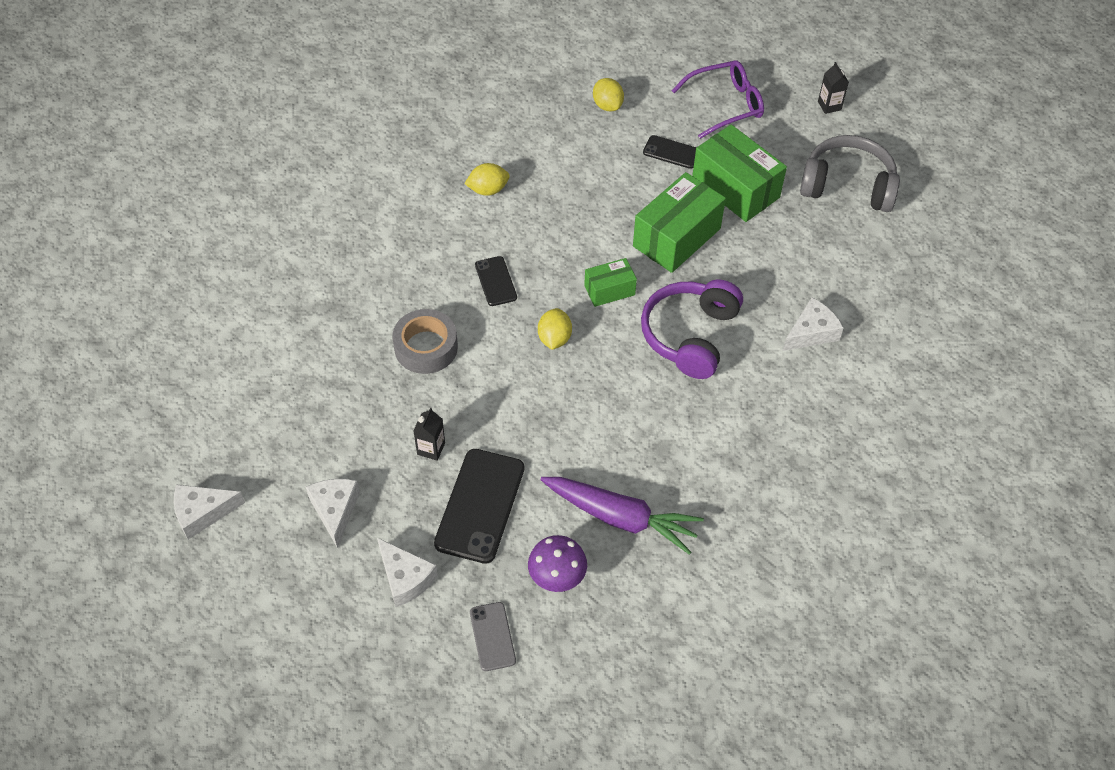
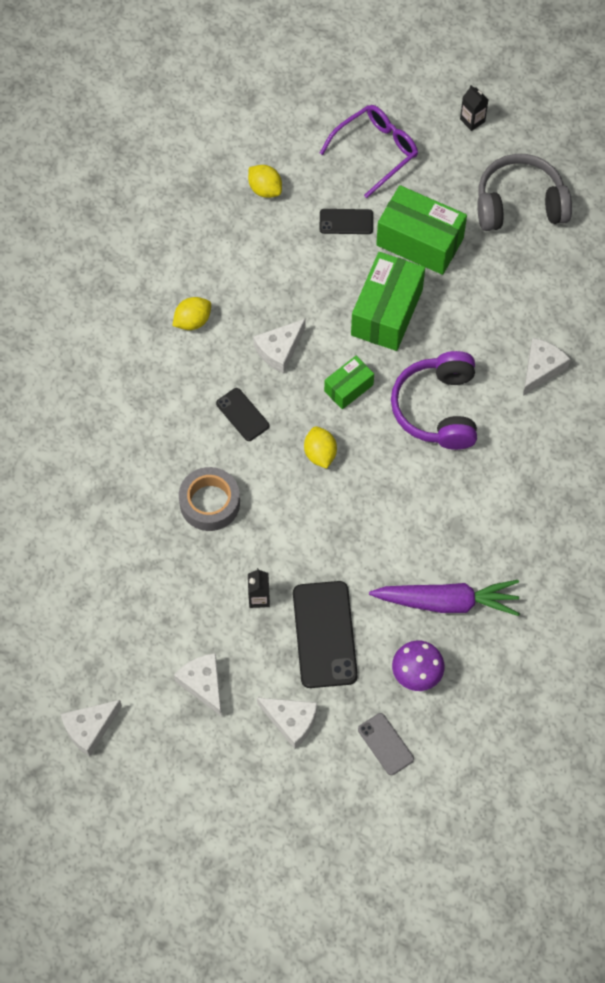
camera: 20 degrees left, 10 degrees up
none -> white cheese [253,319,305,373]

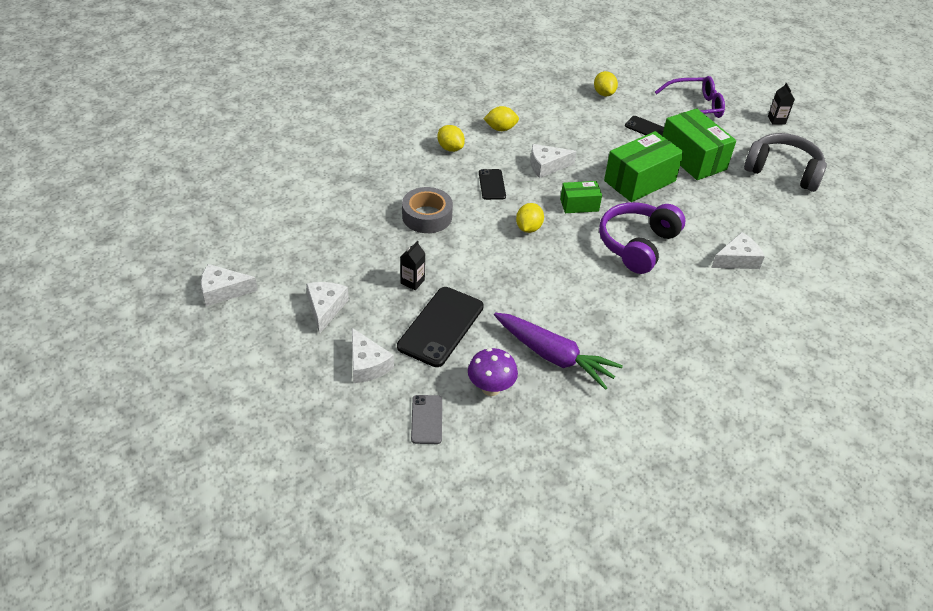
camera: 30 degrees right, 20 degrees down
none -> yellow lemon [437,125,465,152]

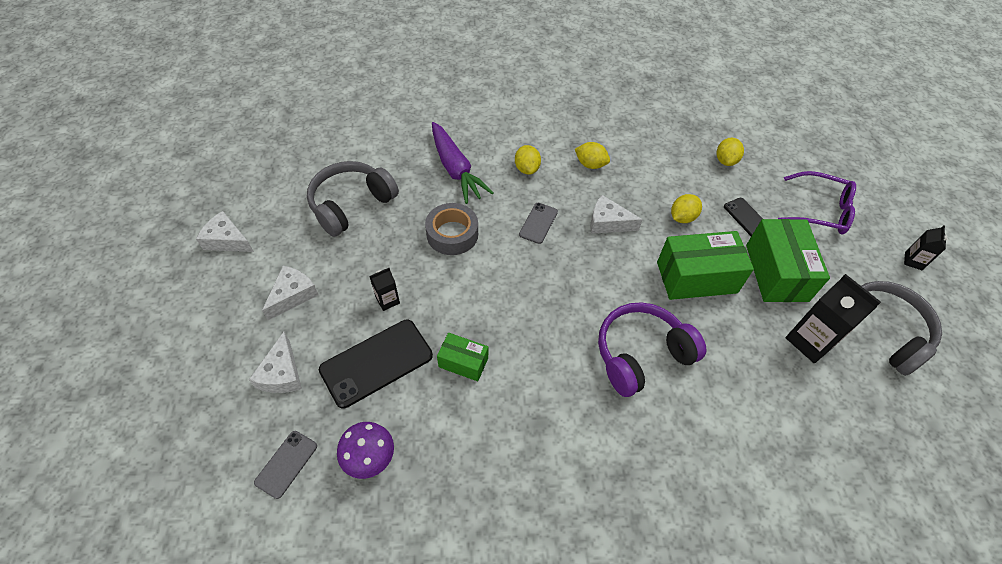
camera: 30 degrees right, 10 degrees up
black phone [479,169,506,200] -> grey phone [519,203,558,244]
purple carrot [494,313,623,390] -> purple carrot moved to [432,122,494,204]
yellow lemon [516,203,544,233] -> yellow lemon moved to [671,194,702,223]
green box [560,181,602,213] -> green box moved to [437,333,488,381]
white cheese [711,232,765,269] -> none
none -> grey headphones [307,161,399,237]
none -> black carton [785,274,881,363]

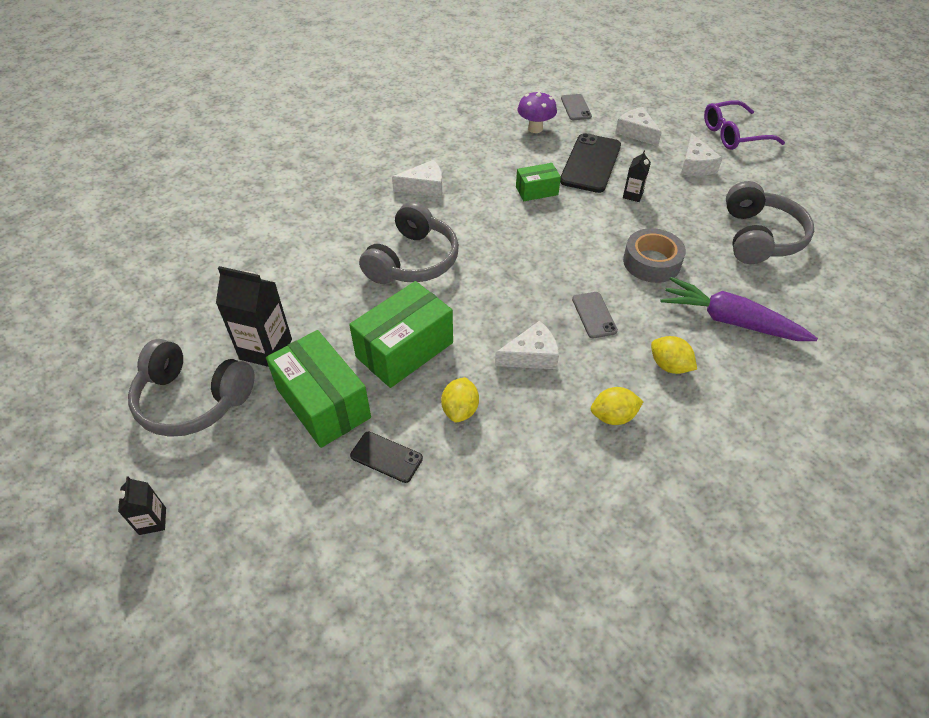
camera: 145 degrees right, 5 degrees down
white cheese [196,211,254,252] -> white cheese moved to [392,160,442,197]
purple headphones [598,302,707,397] -> grey headphones [359,201,459,284]
yellow lemon [717,137,744,166] -> none
purple glasses [778,171,856,235] -> purple glasses moved to [704,100,785,150]

